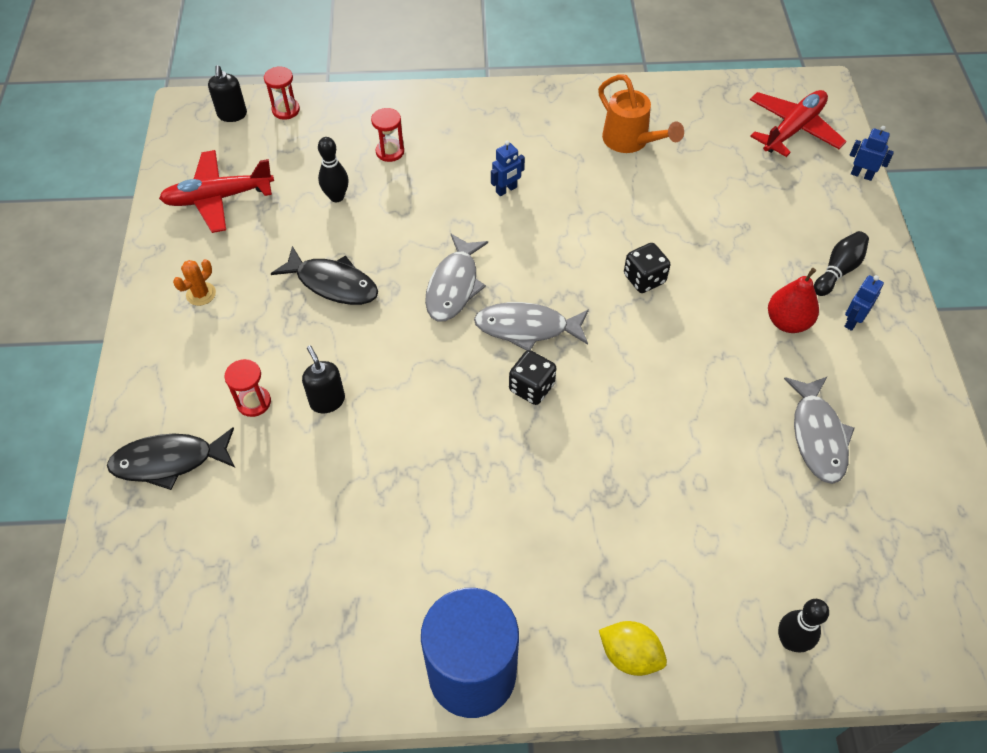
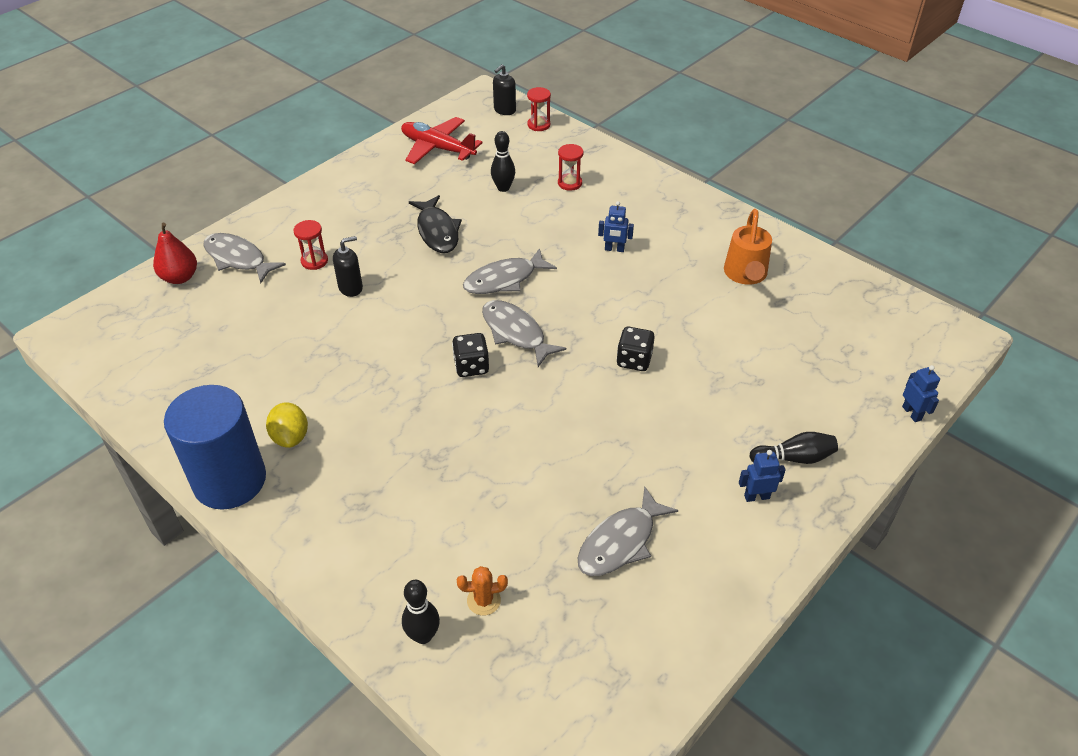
camera: 45 degrees right, 10 degrees down
black fish [107,427,235,490] -> grey fish [203,233,286,283]
orange cactus [173,259,216,306] -> orange cactus moved to [457,566,508,616]
black soap dispenser [302,346,345,413] -> black soap dispenser turned 45 degrees clockwise [333,236,363,297]
yellow lemon [599,621,667,676] -> yellow lemon moved to [266,402,308,448]
red plane [750,90,847,157] -> none
red pear [768,268,819,333] -> red pear moved to [153,223,197,284]

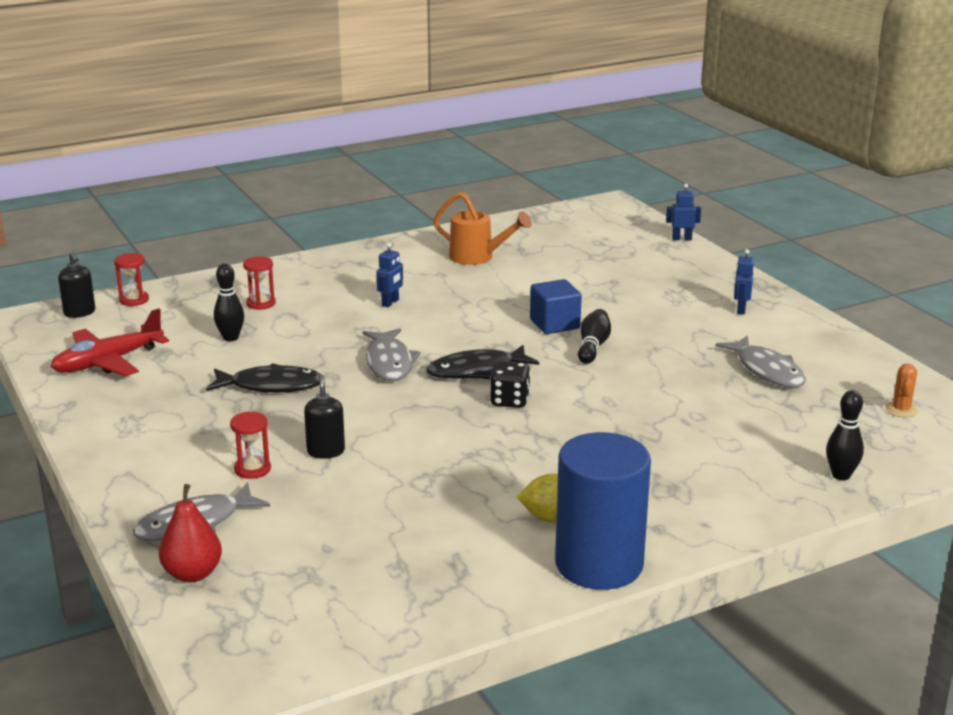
camera: 70 degrees left, 20 degrees down
orange cactus [457,566,508,616] -> orange cactus moved to [885,363,918,417]
grey fish [482,300,566,367] -> black fish [426,345,539,379]
black dice [616,327,655,371] -> blue cube [530,279,582,334]
black bowling pin [750,432,838,464] -> black bowling pin moved to [578,309,611,364]

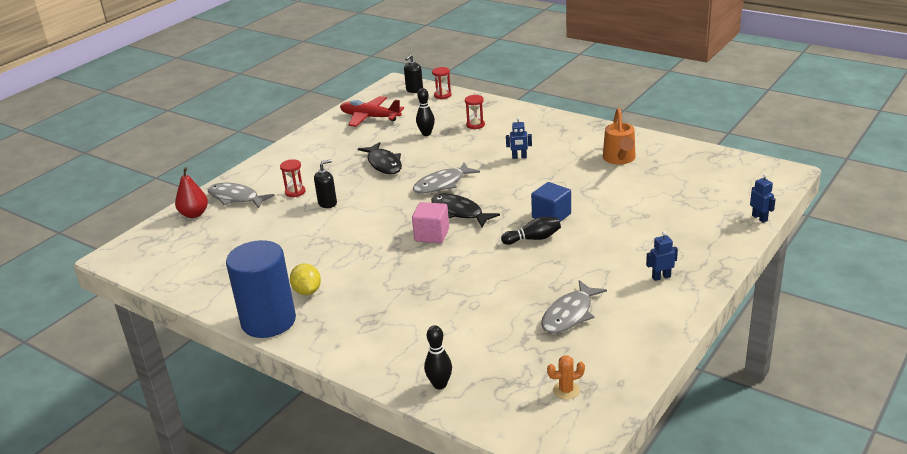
camera: 65 degrees right, 5 degrees up
black dice [490,361,530,408] -> pink cube [412,202,449,243]

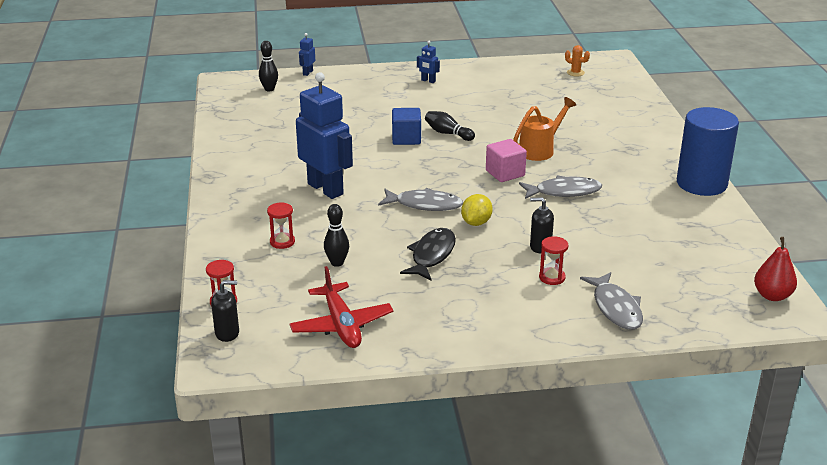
camera: 135 degrees left, 0 degrees up
red pear [175,167,208,218] -> red pear moved to [754,237,797,301]
yellow lemon [290,263,321,295] -> yellow lemon moved to [461,194,493,226]
black bowling pin [424,325,452,389] -> black bowling pin moved to [259,41,278,92]
black fish [431,194,500,227] -> none
blue robot [506,117,532,159] -> blue robot [296,72,353,199], size x2.45
grey fish [541,280,607,334] -> grey fish moved to [519,175,602,199]
orange watering can [603,108,636,164] -> orange watering can moved to [513,97,576,161]

